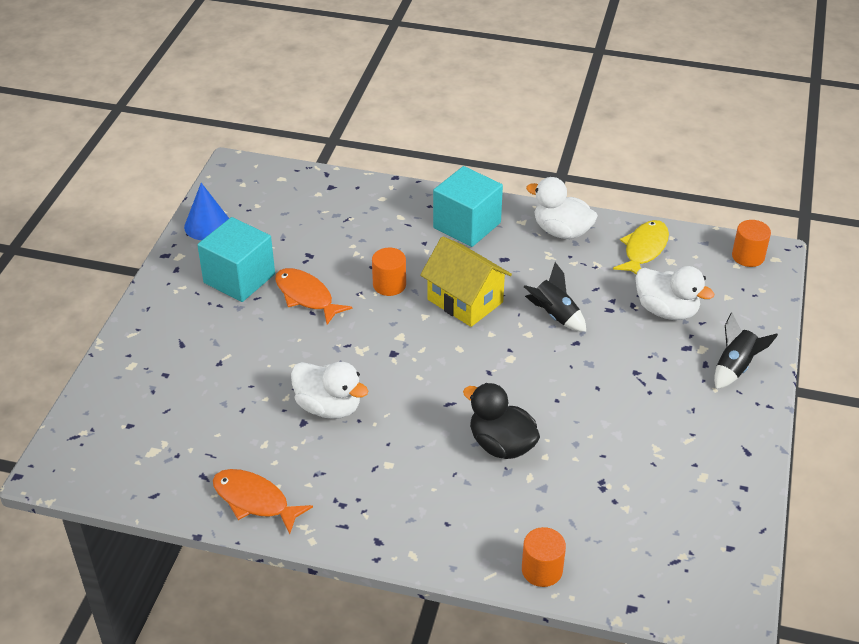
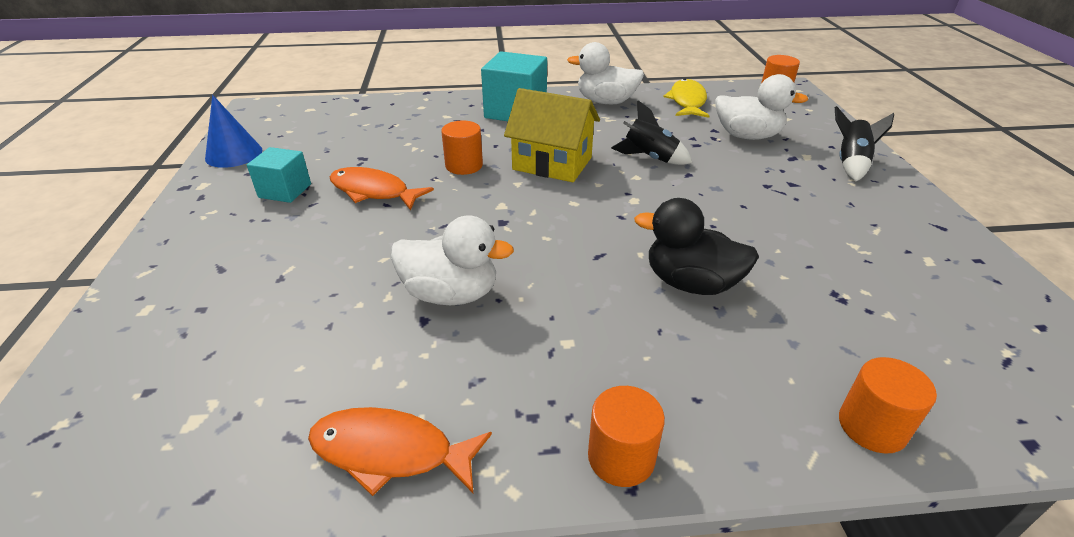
camera: 20 degrees left, 5 degrees down
turquoise cube [197,217,275,302] -> turquoise cube [247,147,311,203], size x0.60
none -> orange cylinder [588,386,665,487]

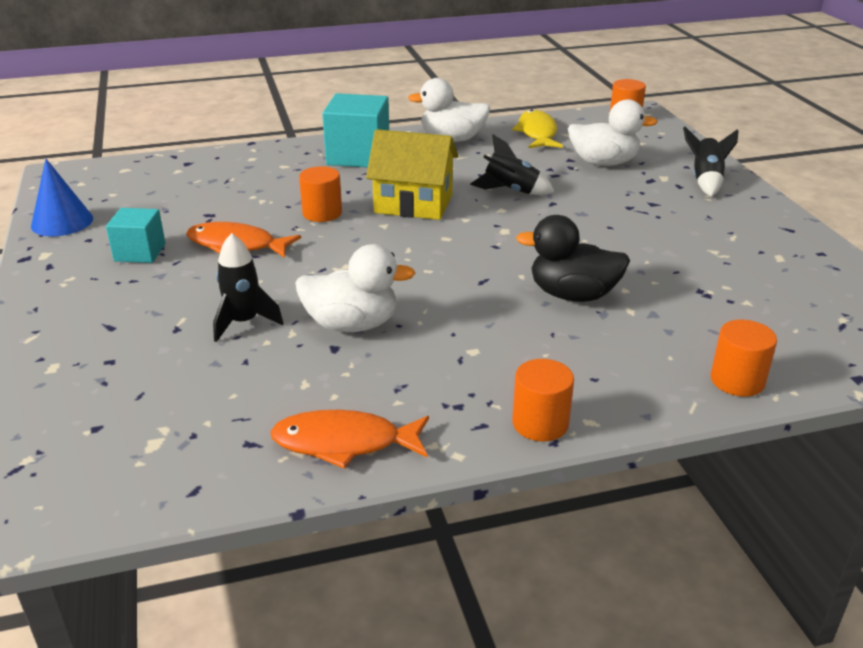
camera: 10 degrees left, 5 degrees down
none -> black rocket [213,233,284,342]

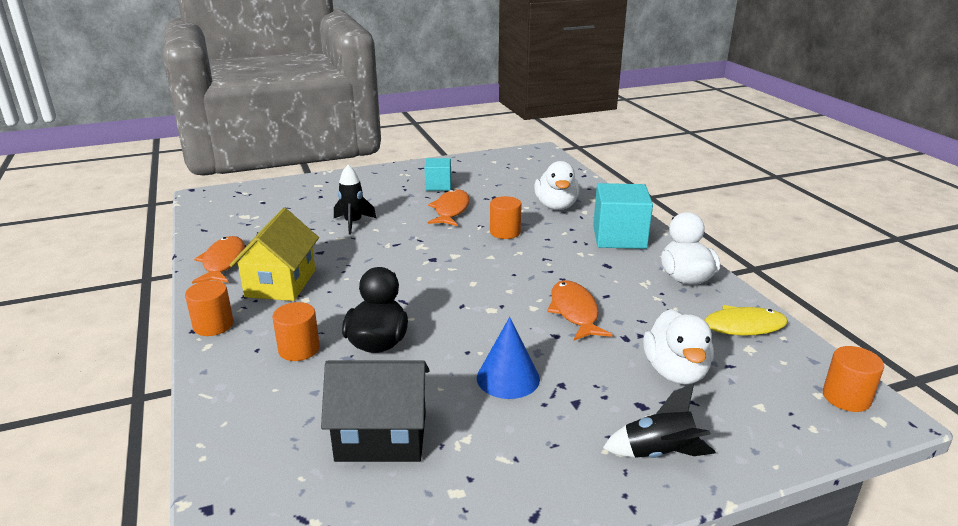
camera: 85 degrees right, 5 degrees down
blue cone [31,159,93,236] -> blue cone moved to [477,317,540,399]
white duck [295,244,415,332] -> white duck moved to [534,161,579,210]
yellow house [366,129,458,220] -> yellow house moved to [229,208,319,301]
black rocket [470,134,554,195] -> orange fish [547,280,612,341]
orange cylinder [711,320,777,397] -> orange cylinder moved to [272,302,320,361]
none -> black house [321,361,430,462]

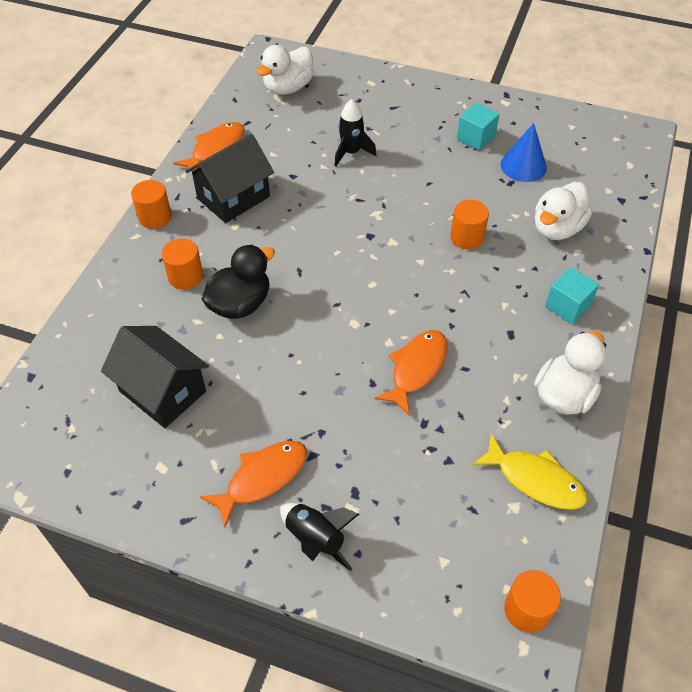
camera: 40 degrees right, 25 degrees up
yellow house [229,208,319,301] -> black house [185,134,274,223]
orange fish [428,189,470,226] -> orange fish moved to [200,441,307,527]
blue cone [477,317,540,399] -> blue cone moved to [501,123,547,182]
turquoise cube [593,183,653,249] -> turquoise cube [545,267,599,324], size x0.60
white duck [643,309,714,385] -> white duck moved to [257,45,314,95]

